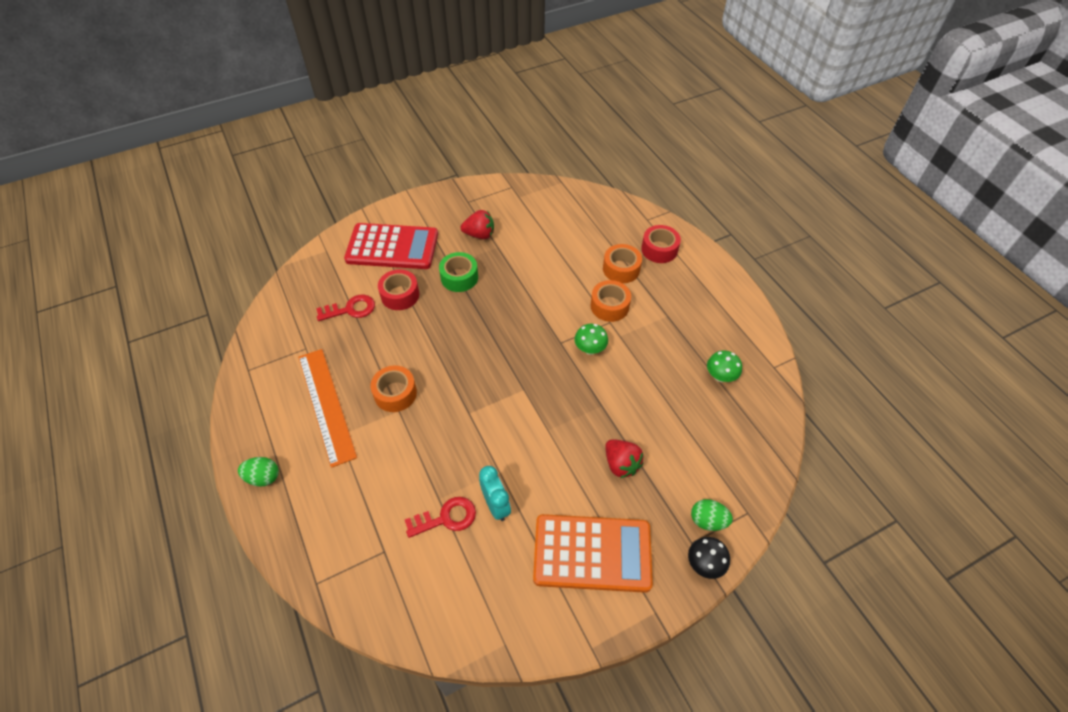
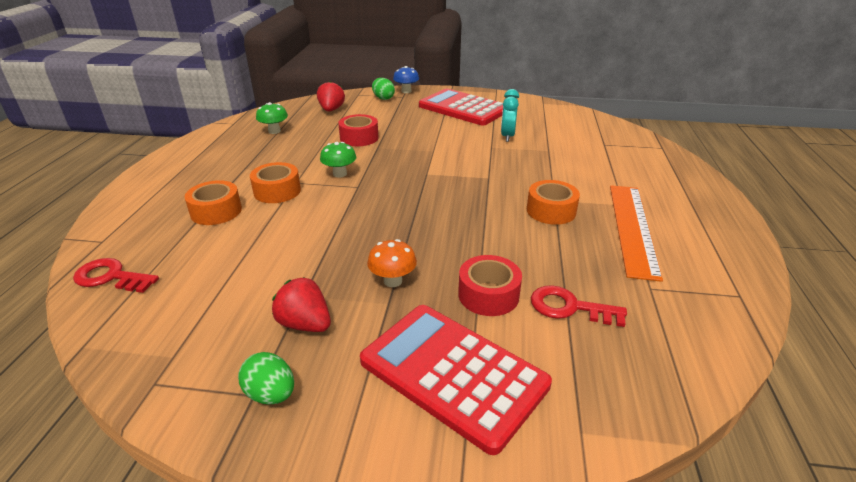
camera: 145 degrees left, 20 degrees down
green egg [238,457,279,487] -> green egg moved to [238,352,294,404]
red key [405,497,476,538] -> red key moved to [73,258,159,293]
green tape [439,252,478,292] -> orange mushroom [367,239,417,287]
orange calculator [533,514,653,593] -> red calculator [419,89,503,125]
red strawberry [605,439,643,478] -> red strawberry moved to [317,81,345,112]
red tape [641,225,681,263] -> red tape moved to [338,114,379,146]
black mushroom [688,537,730,579] -> blue mushroom [393,66,419,93]

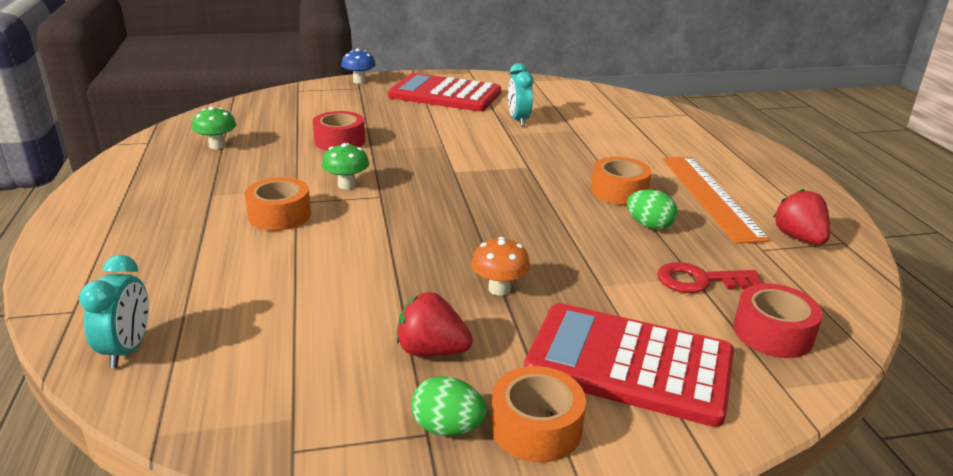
camera: 20 degrees left, 5 degrees down
red key [73,258,159,293] -> turquoise clock [79,255,149,368]
orange tape [185,180,242,225] -> orange tape moved to [491,366,586,463]
red strawberry [317,81,345,112] -> red strawberry moved to [774,189,830,245]
green egg [372,78,395,100] -> green egg moved to [627,190,678,230]
red tape [458,255,522,316] -> red tape moved to [734,283,823,358]

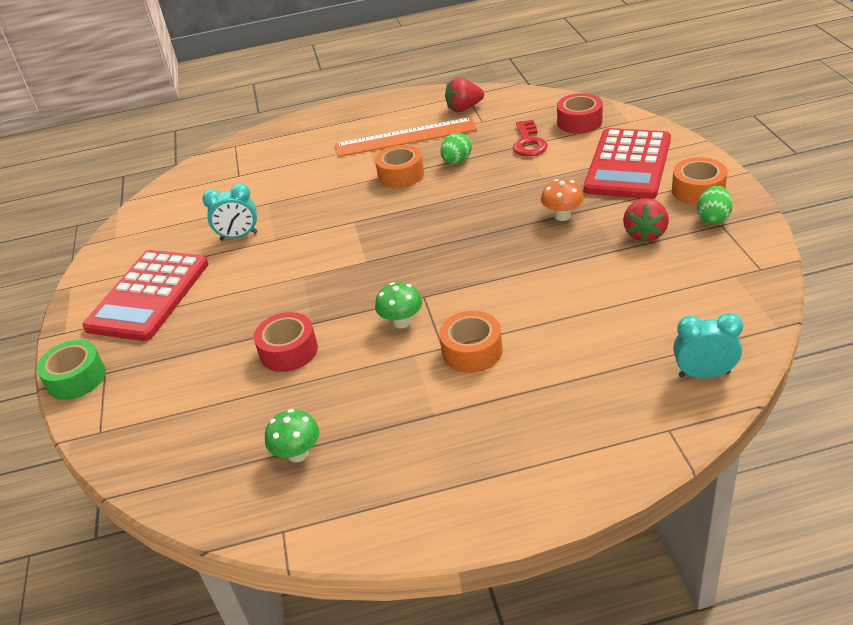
camera: 85 degrees left, 10 degrees up
blue mushroom [341,49,376,84] -> green tape [37,340,106,400]

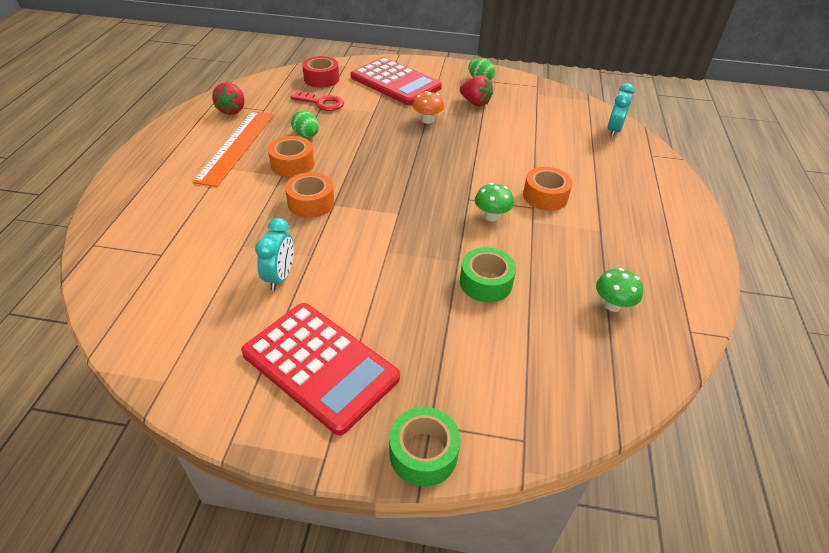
camera: 75 degrees left, 5 degrees up
red tape [254,312,318,372] -> green tape [460,247,516,302]
orange tape [672,157,727,205] -> orange tape moved to [285,172,334,218]

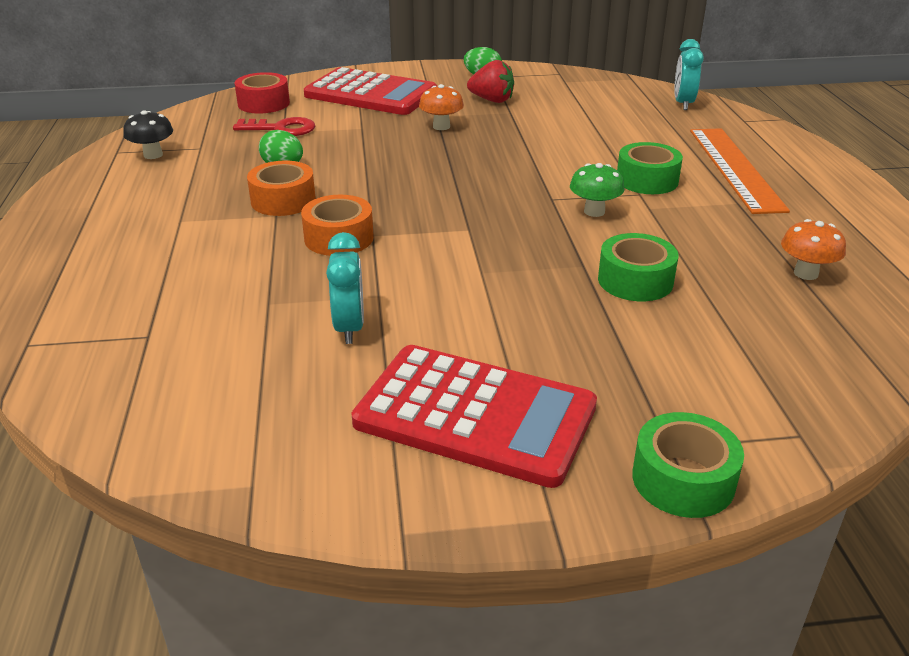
camera: 15 degrees left, 10 degrees down
orange ruler [193,111,274,187] -> orange ruler moved to [690,128,790,214]
red strawberry [212,82,245,115] -> black mushroom [123,110,173,159]
orange tape [523,167,572,211] -> green tape [617,142,683,194]
green mushroom [596,268,643,312] -> orange mushroom [781,219,846,280]

